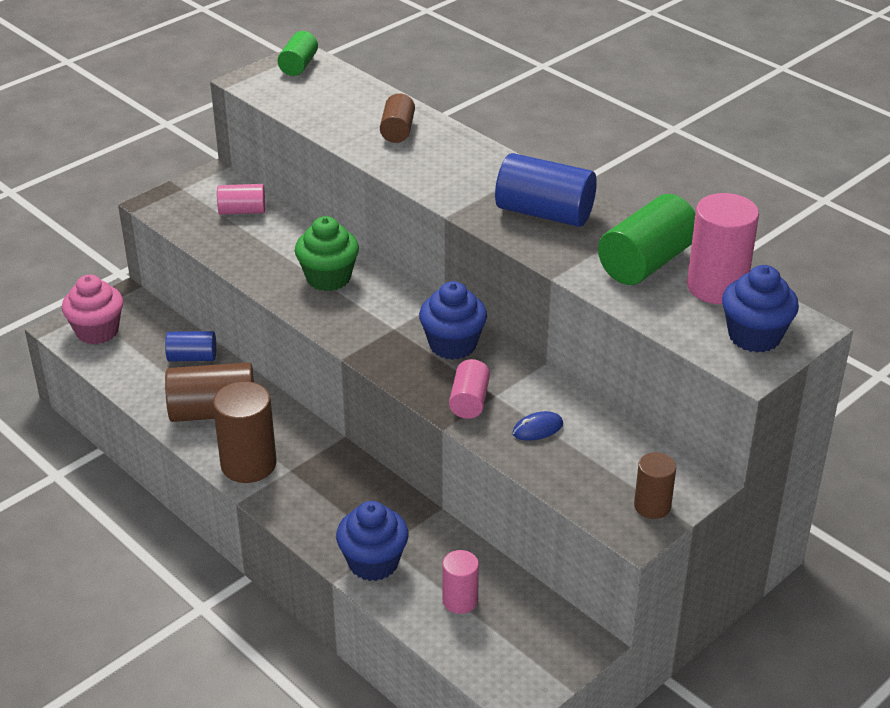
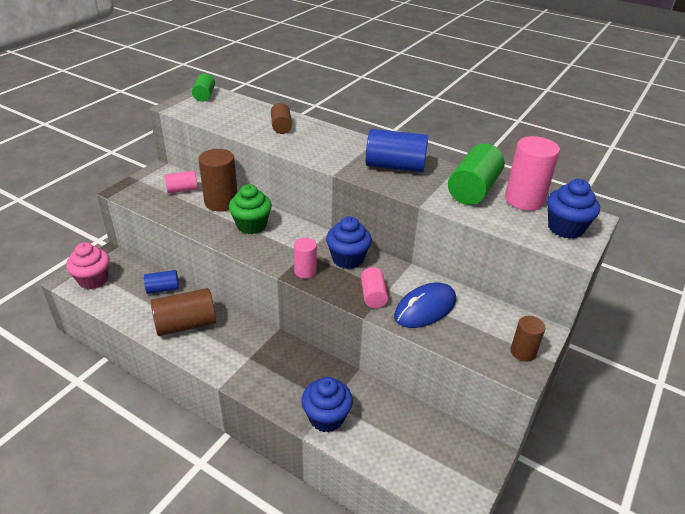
camera: 15 degrees left, 0 degrees up
brown cylinder [213,381,277,483] -> brown cylinder moved to [198,149,237,211]
pink cylinder [442,550,479,614] -> pink cylinder moved to [294,238,317,278]
blue mouse [512,411,563,441] -> blue mouse [394,283,456,328], size x2.04

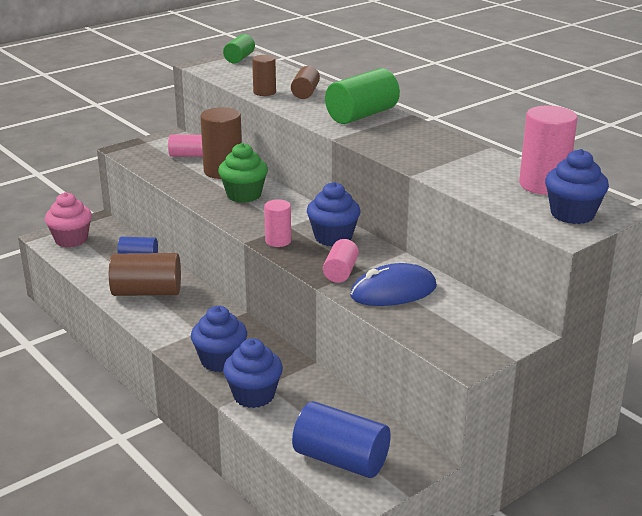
camera: 20 degrees right, 10 degrees down
blue cylinder [366,129,428,172] -> blue cylinder moved to [292,401,391,478]
green cylinder [448,143,505,205] -> green cylinder moved to [325,68,400,124]
brown cylinder [510,316,546,362] -> brown cylinder moved to [252,55,276,96]
none -> blue cupcake [191,306,247,372]

